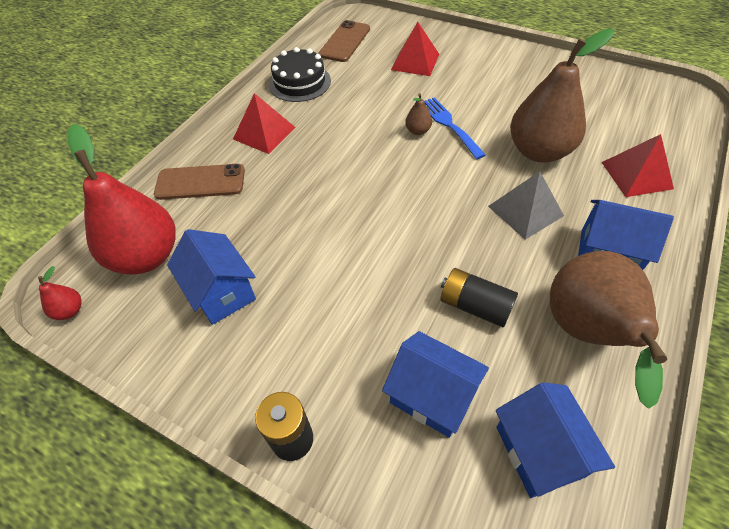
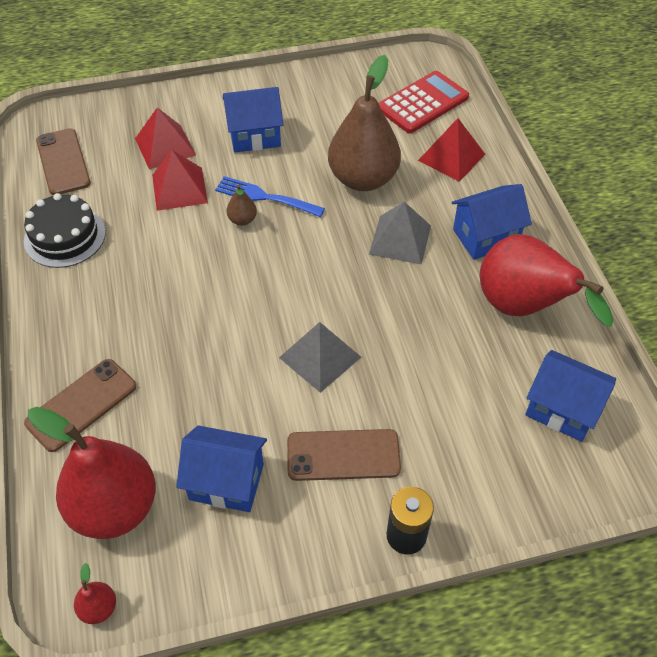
camera: 45 degrees left, 0 degrees up
red pyramid [233,93,296,154] -> red pyramid moved to [152,150,208,211]
blue house [382,331,489,438] -> blue house moved to [223,87,284,152]
black battery [441,268,518,327] -> none
brown pear [550,251,667,408] -> red pear [480,234,613,327]
none -> grey pyramid [279,322,361,393]
none -> brown phone [287,429,401,481]
none -> red calculator [379,71,469,133]

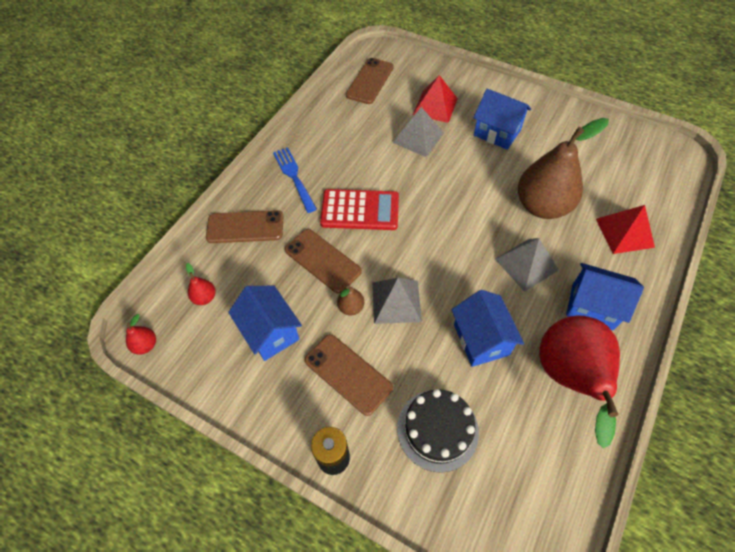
camera: 45 degrees right, 5 degrees up
black cake [24,193,106,268] -> black cake moved to [397,389,479,473]
red pear [28,407,156,539] -> red pear [186,263,216,305], size x0.40
red pyramid [152,150,208,211] -> grey pyramid [392,107,444,157]
blue fork [215,176,325,217] -> blue fork moved to [273,147,317,213]
brown pear [227,184,257,226] -> brown pear moved to [337,286,365,315]
red calculator [379,71,469,133] -> red calculator moved to [320,189,399,230]
blue house [525,350,616,442] -> blue house moved to [451,290,524,367]
none -> brown phone [285,229,362,293]

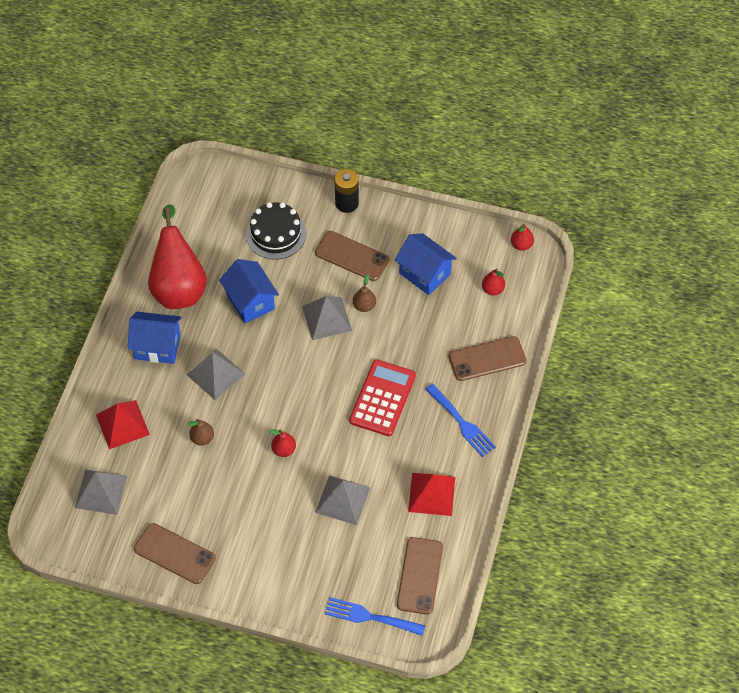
camera: 165 degrees right, 0 degrees up
brown phone [285,229,362,293] -> brown phone moved to [134,523,216,584]
red calculator [320,189,399,230] -> red calculator turned 120 degrees clockwise [349,359,416,436]
red pyramid [413,75,458,123] -> red pyramid moved to [408,473,455,516]
blue house [473,88,531,150] -> none
brown pear [518,118,609,219] -> brown pear [188,419,214,446], size x0.40
none -> grey pyramid [75,470,127,515]
none -> red pear [269,429,296,457]
none -> blue fork [325,597,425,636]

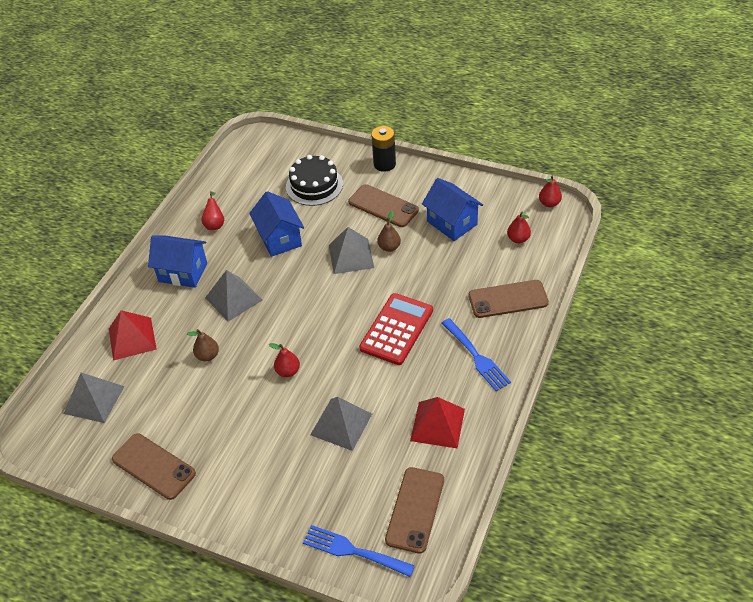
camera: 10 degrees right, 10 degrees down
red pear [148,204,207,309] -> red pear [201,191,224,230], size x0.40

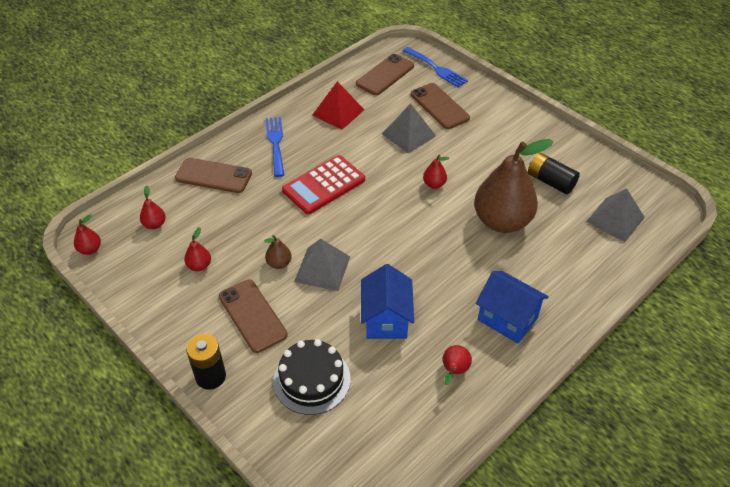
camera: 160 degrees left, 0 degrees up
red pyramid [109,310,157,361] -> none
brown phone [112,433,196,500] -> brown phone moved to [411,83,470,129]
brown pear [187,329,219,362] -> brown pear [474,139,553,233], size x2.47
grey pyramid [205,270,262,322] -> none
blue house [422,178,483,241] -> red pear [184,227,211,271]
none -> black battery [528,153,580,194]

